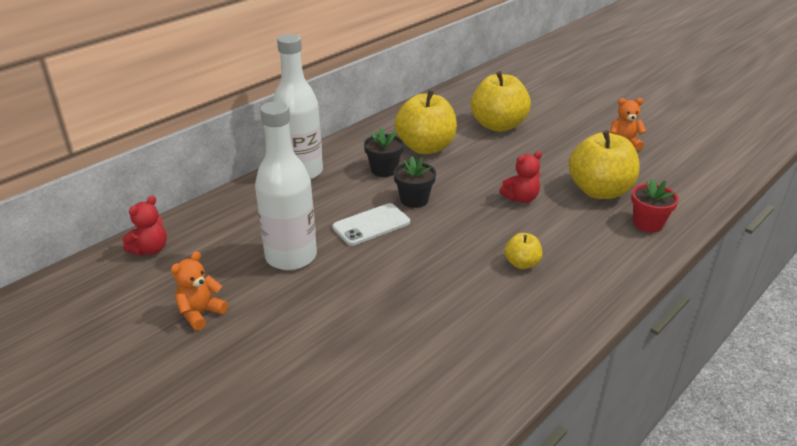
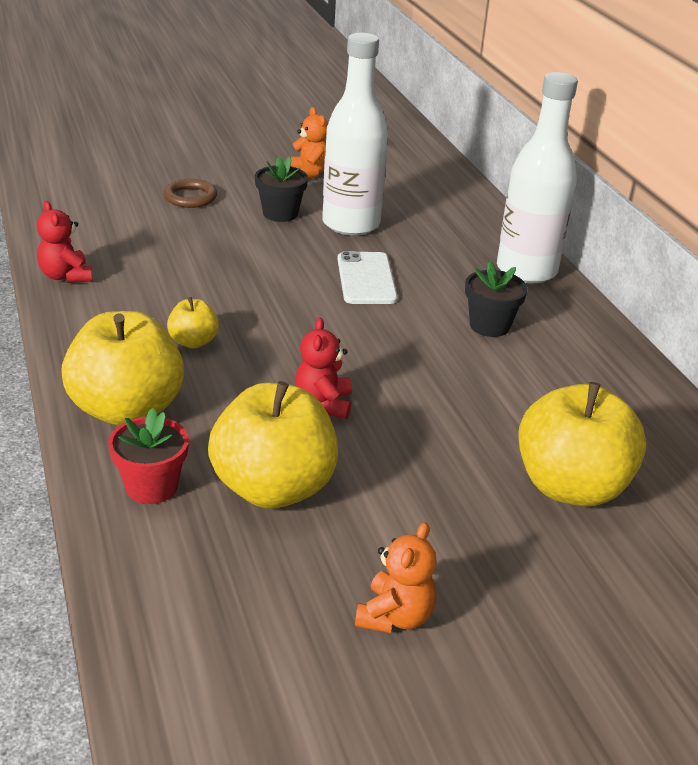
camera: 115 degrees right, 0 degrees up
red teddy bear [122,196,167,256] -> red teddy bear moved to [37,201,92,283]
black flower pot [394,156,436,208] -> black flower pot moved to [255,156,308,222]
yellow apple [395,90,457,154] -> yellow apple moved to [61,311,184,426]
none -> brown ring [164,179,217,208]

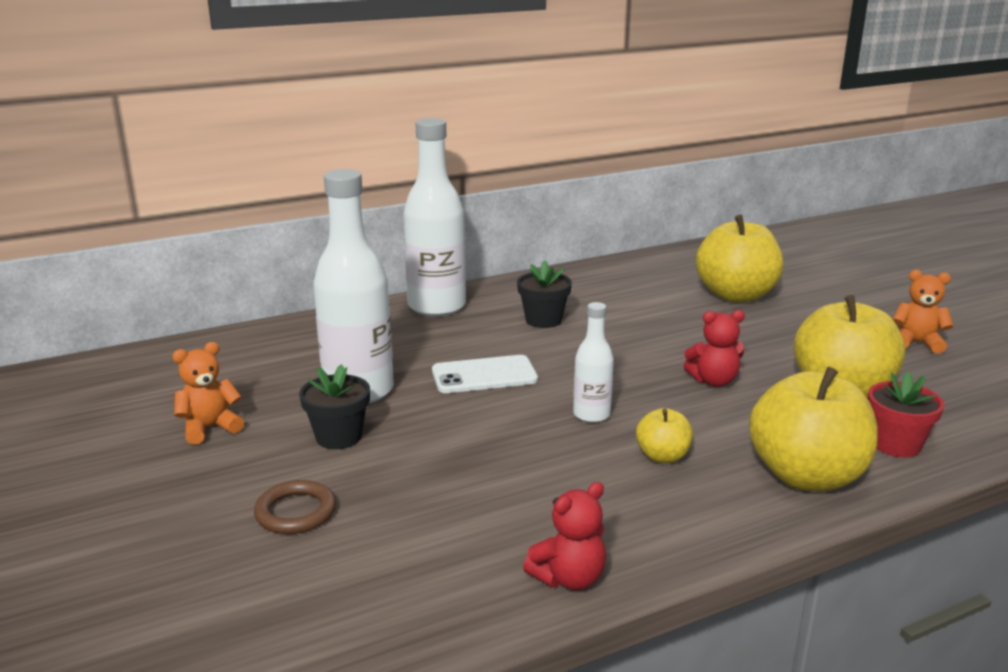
camera: 95 degrees left, 10 degrees down
none -> white bottle [573,302,614,423]

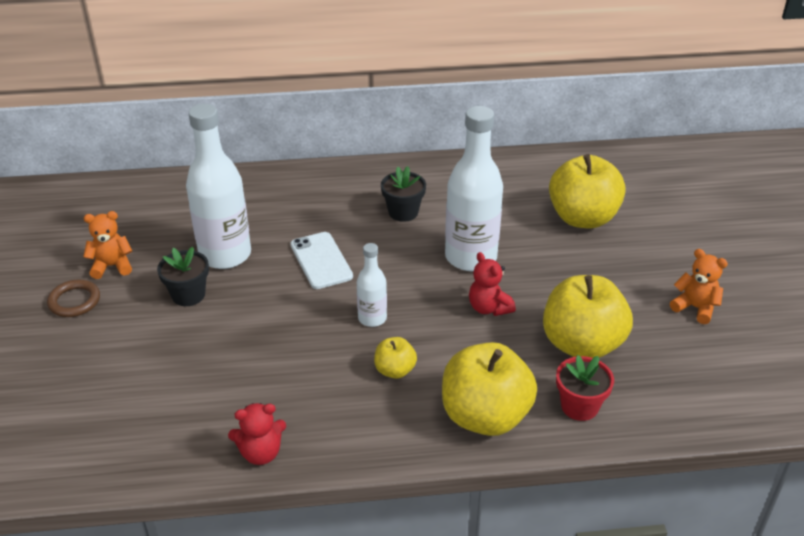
camera: 20 degrees right, 15 degrees up
brown ring [254,480,336,534] -> brown ring moved to [47,279,100,317]
white bottle [403,118,466,317] -> white bottle moved to [445,106,503,271]
white phone [432,355,538,393] -> white phone turned 60 degrees clockwise [291,232,353,289]
red teddy bear [683,310,745,387] -> red teddy bear turned 45 degrees clockwise [469,252,516,316]

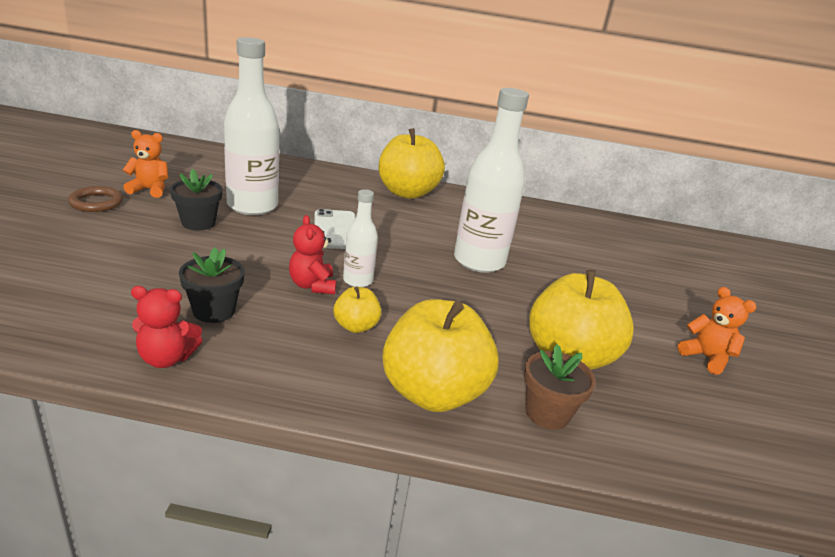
camera: 10 degrees right, 10 degrees down
black flower pot [381,166,426,222] -> black flower pot moved to [179,247,245,323]
red teddy bear [469,252,516,316] -> red teddy bear moved to [289,215,336,294]
yellow apple [549,154,626,228] -> yellow apple moved to [379,128,445,199]
red flower pot [556,355,614,421] -> brown flower pot [524,344,596,430]

